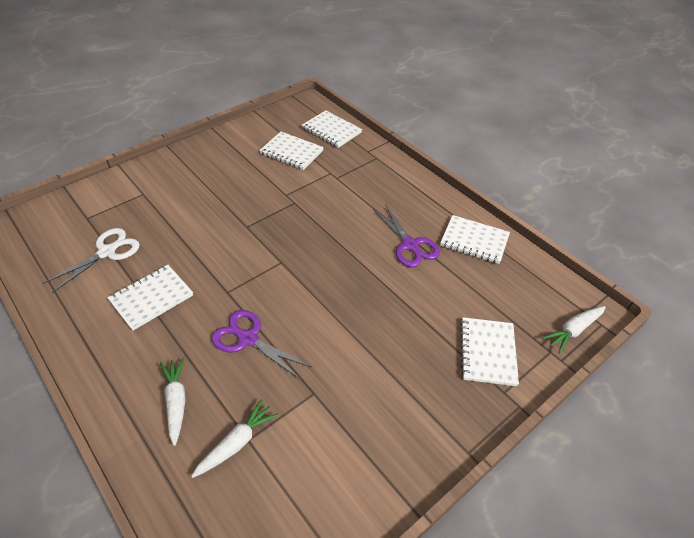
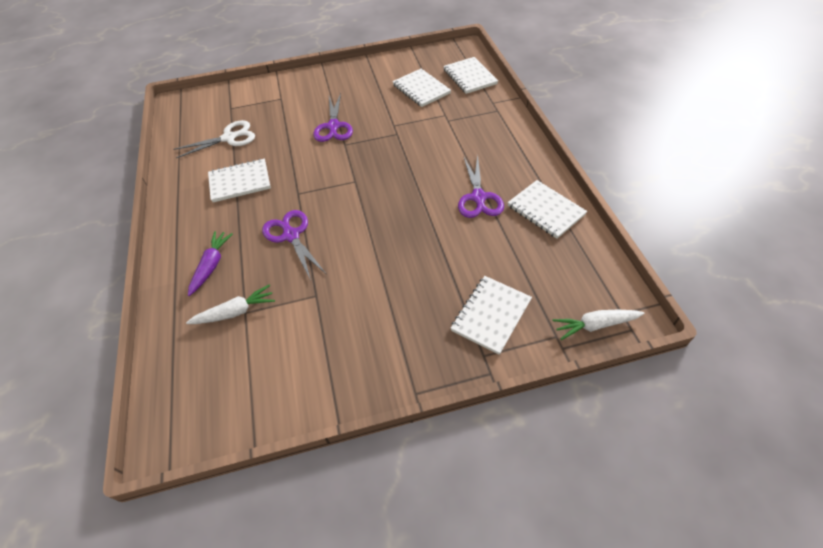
camera: 30 degrees right, 5 degrees up
white carrot [160,358,186,446] -> purple carrot [188,231,233,296]
none -> purple scissors [313,93,353,142]

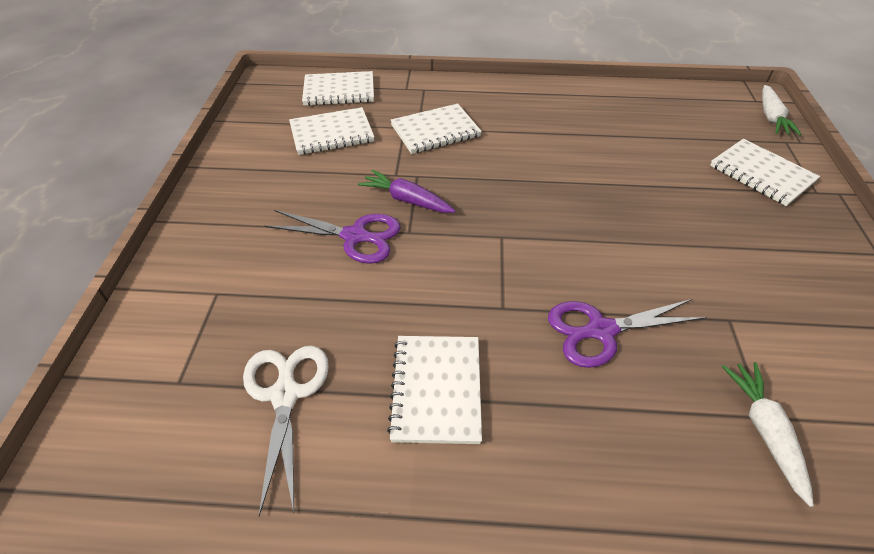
camera: 75 degrees left, 5 degrees down
purple carrot [188,231,233,296] -> purple carrot moved to [358,170,455,213]
purple scissors [458,155,504,218] -> none
white notebook [508,180,587,239] -> white notebook moved to [390,103,482,154]

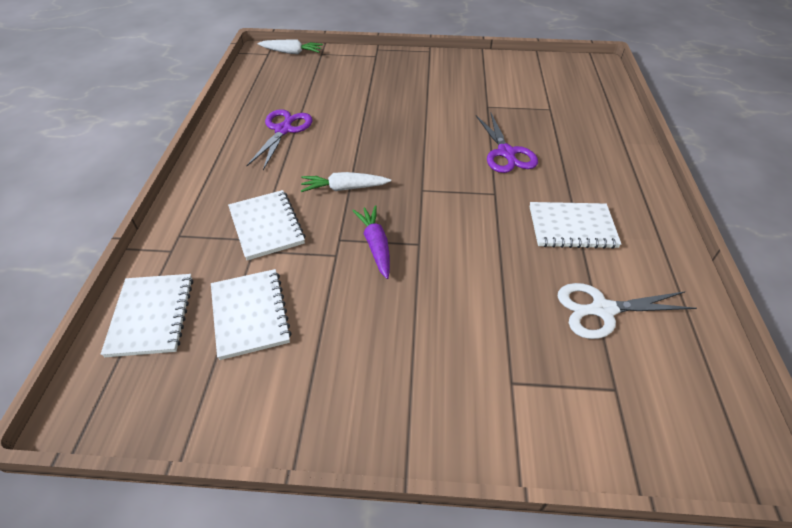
camera: 90 degrees left, 0 degrees up
purple scissors [265,210,401,264] -> purple scissors moved to [247,109,312,170]
purple carrot [358,170,455,213] -> purple carrot turned 135 degrees clockwise [352,205,390,279]
white notebook [710,139,820,206] -> none
white carrot [722,362,814,507] -> white carrot moved to [301,172,391,192]

